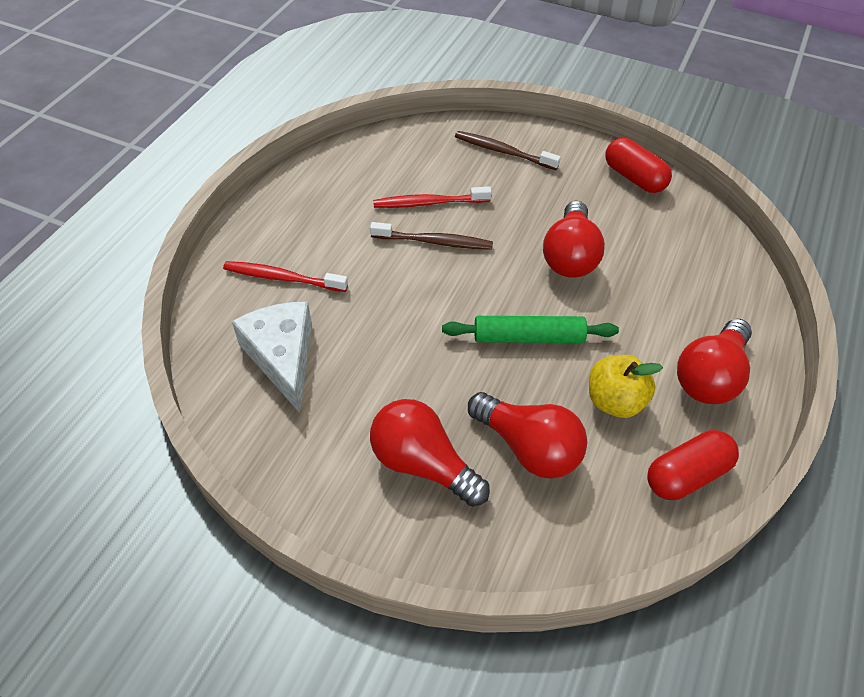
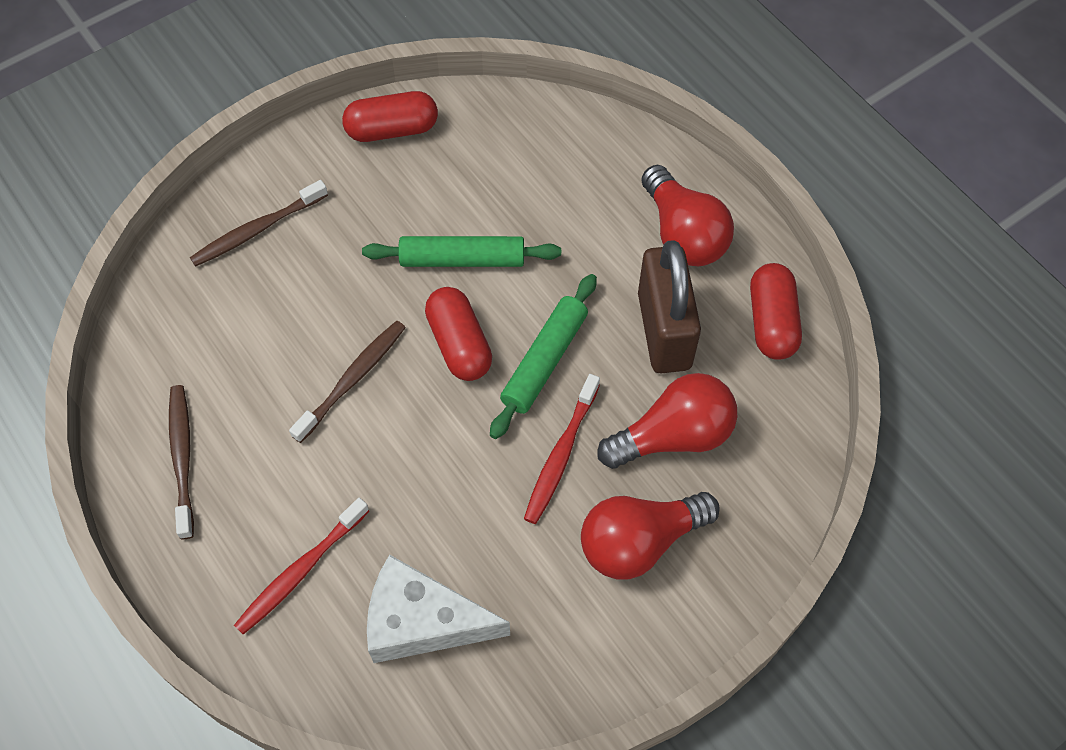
camera: 60 degrees left, 10 degrees up
red toothbrush [373,186,492,208] -> red toothbrush moved to [524,374,600,524]
red light bulb [543,201,605,278] -> green rolling pin [362,236,561,267]
yellow apple [589,355,663,418] -> brown padlock [638,240,701,373]
none -> brown toothbrush [169,385,194,539]
none -> red capsule [425,287,492,381]

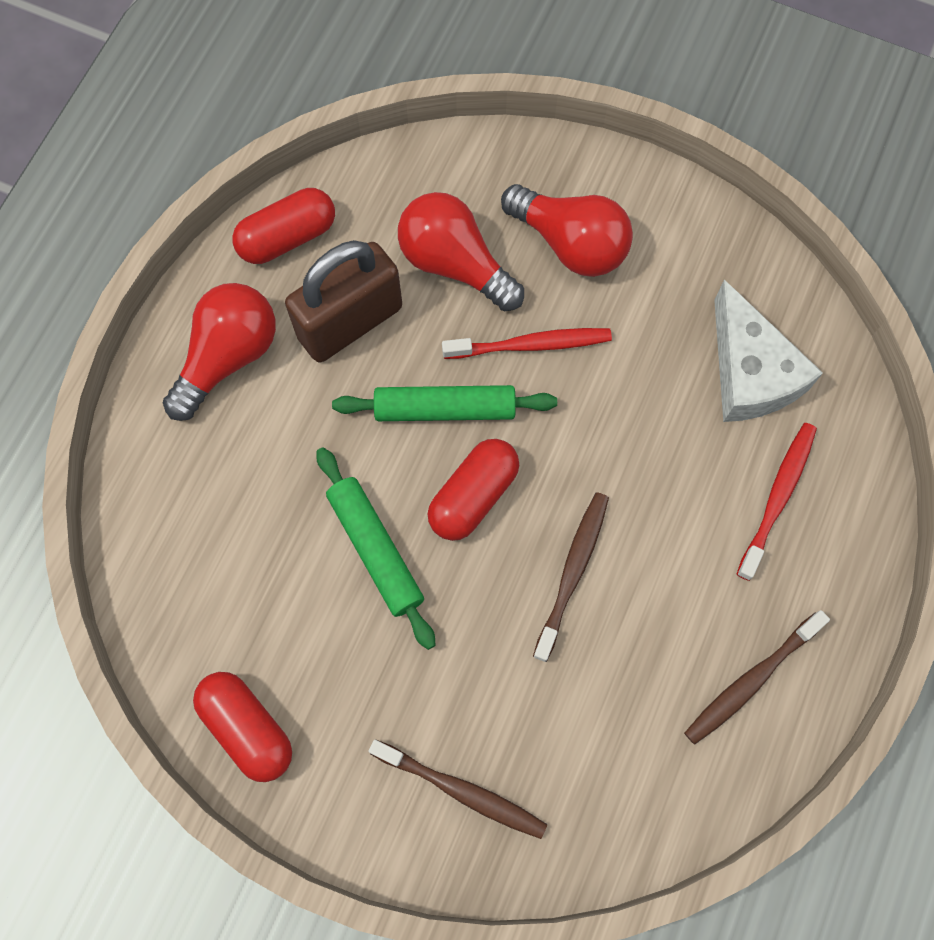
camera: 120 degrees left, 10 degrees up
red toothbrush [234,498,369,635] -> red toothbrush turned 75 degrees counterclockwise [737,423,817,581]
brown toothbrush [289,321,406,443] -> brown toothbrush turned 105 degrees clockwise [533,492,609,662]

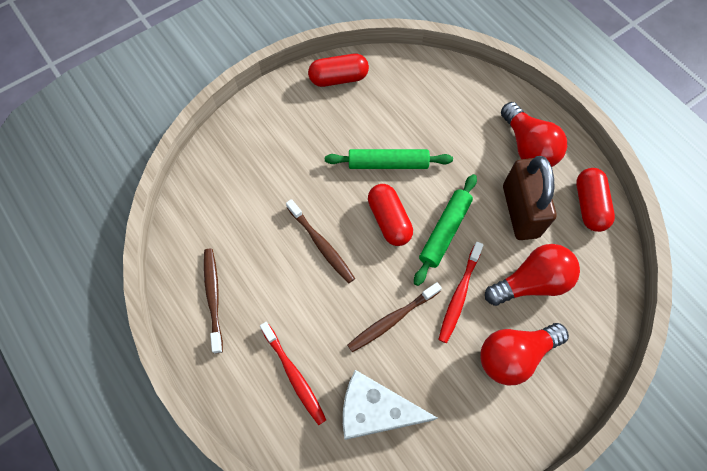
camera: 120 degrees right, 5 degrees down
brown toothbrush [368,740,547,839] -> brown toothbrush moved to [347,282,442,352]

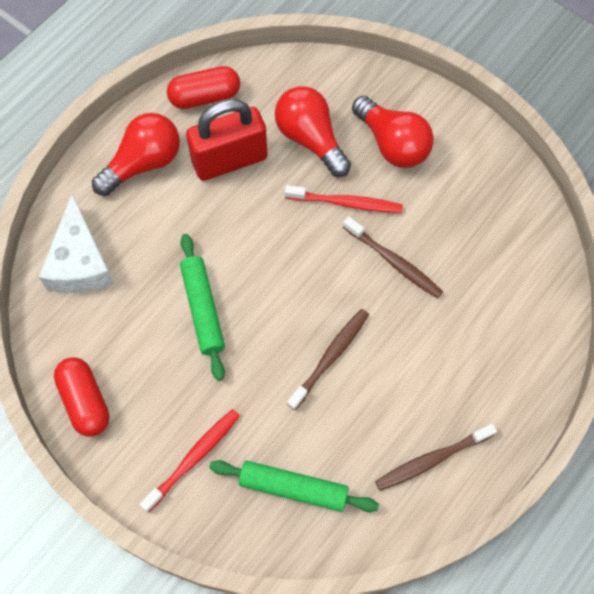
camera: 105 degrees left, 0 degrees up
red toothbrush [260,322,326,425] -> red toothbrush moved to [140,409,240,513]
white cheese [343,370,437,440] -> white cheese moved to [39,194,114,293]
red capsule [368,184,413,246] -> none
green rolling pin [414,174,477,286] -> green rolling pin moved to [209,460,379,512]
brown padlock [503,156,556,240] -> red padlock [186,99,268,181]

